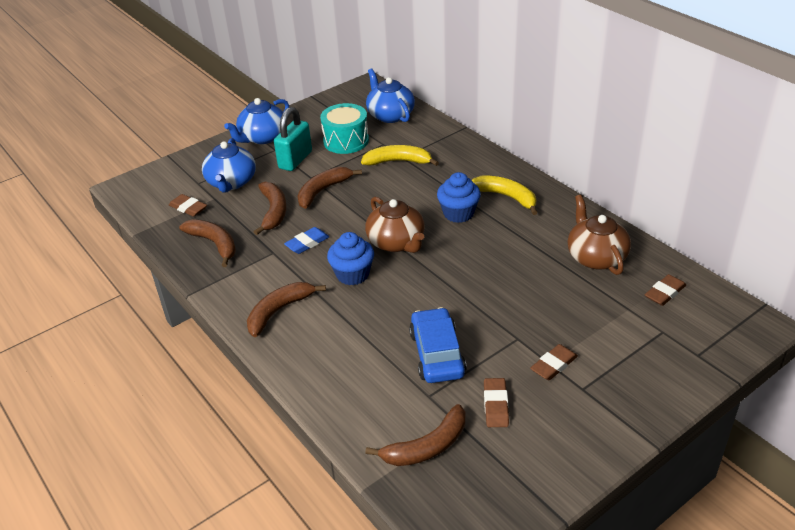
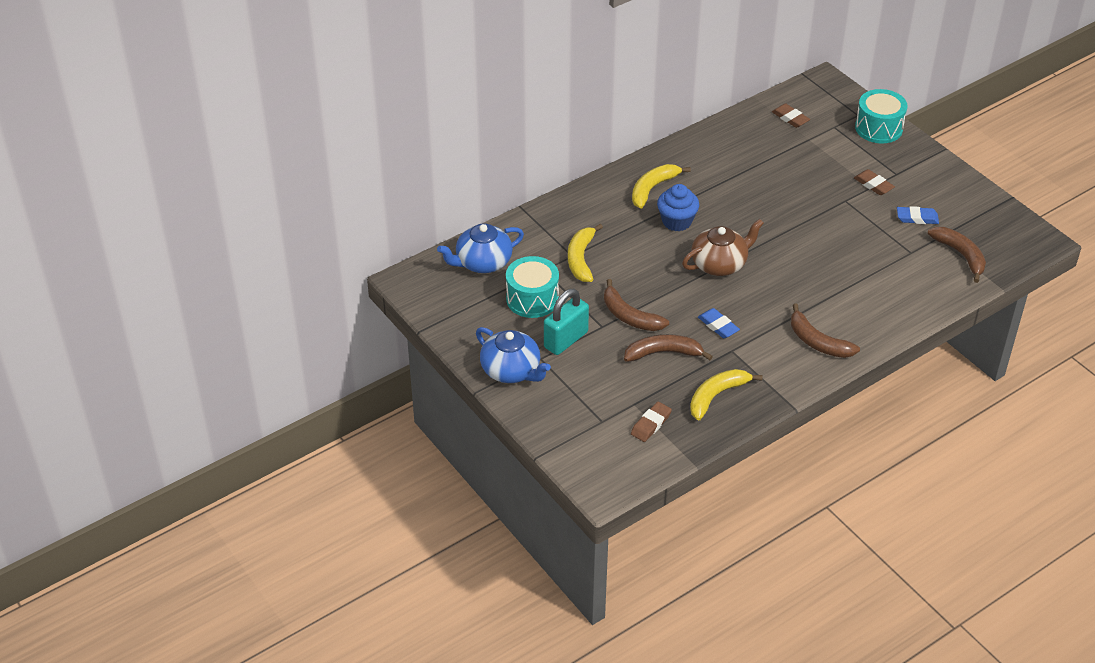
camera: 90 degrees left, 5 degrees up
brown banana [179,219,236,267] -> yellow banana [690,369,762,421]
blue teapot [202,138,256,193] -> none
turquoise padlock [274,107,312,171] -> turquoise padlock turned 75 degrees counterclockwise [544,289,589,355]
blue cupcake [327,232,374,285] -> none
blue car [409,307,467,383] -> none
brown eraser [484,378,509,427] -> blue eraser [897,206,939,224]
brown teapot [568,195,631,275] -> none
none -> turquoise drum [855,89,907,144]

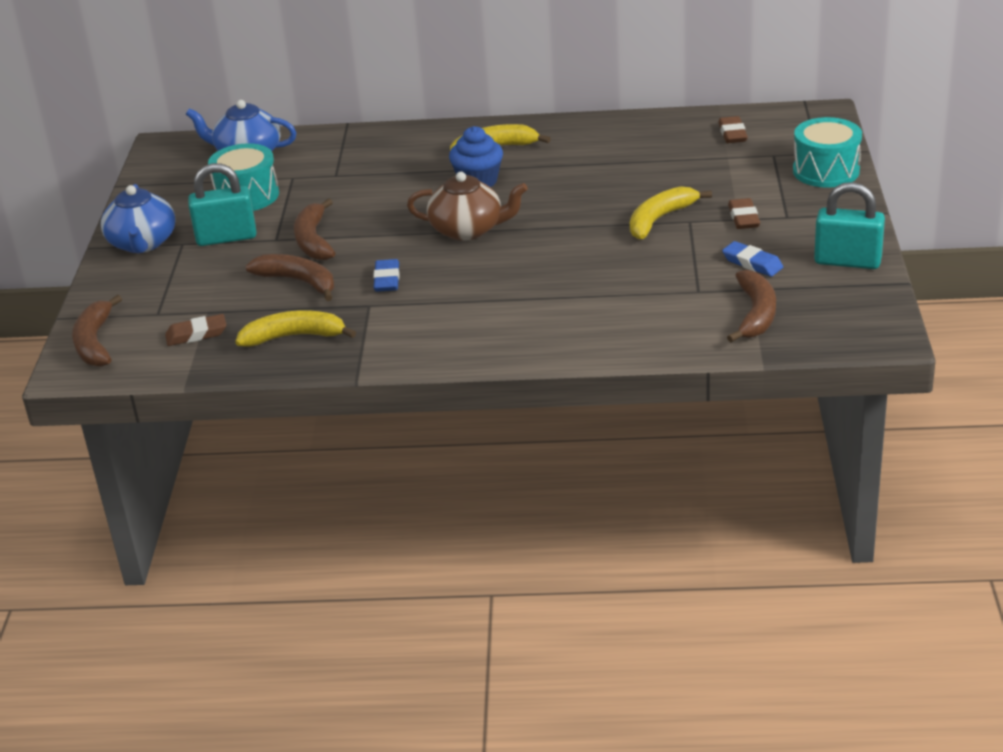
camera: 40 degrees right, 10 degrees down
yellow banana [568,224,603,282] -> yellow banana moved to [630,186,712,240]
brown banana [791,303,860,358] -> brown banana moved to [72,295,122,367]
none -> turquoise padlock [814,182,885,269]

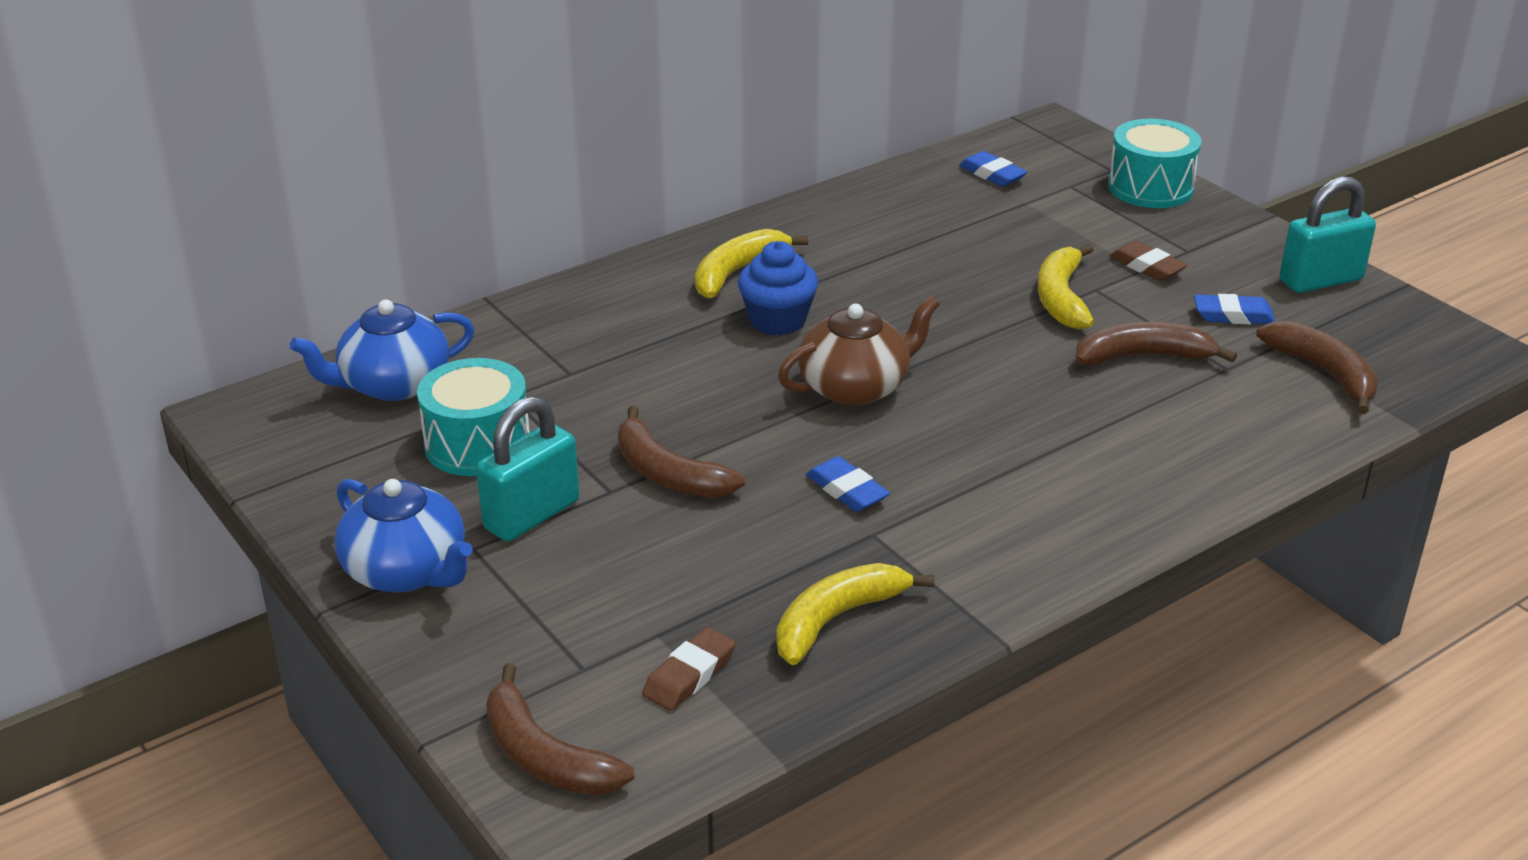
camera: 40 degrees left, 0 degrees up
brown banana [245,254,334,301] -> brown banana moved to [1076,322,1237,365]
brown eraser [718,116,748,143] -> blue eraser [959,151,1027,187]

